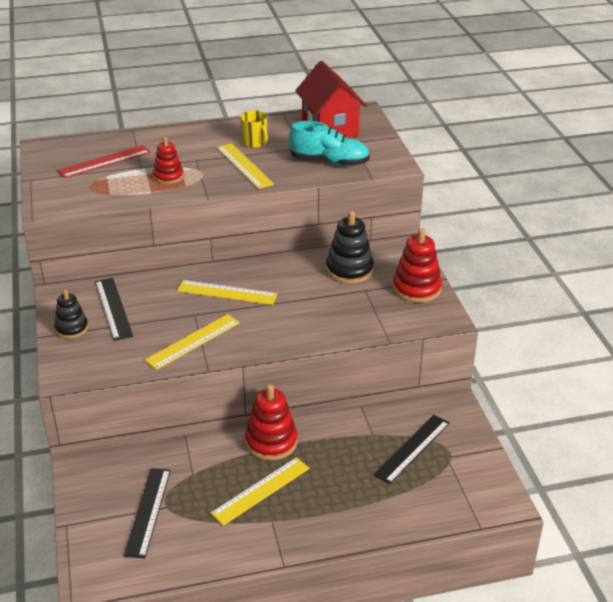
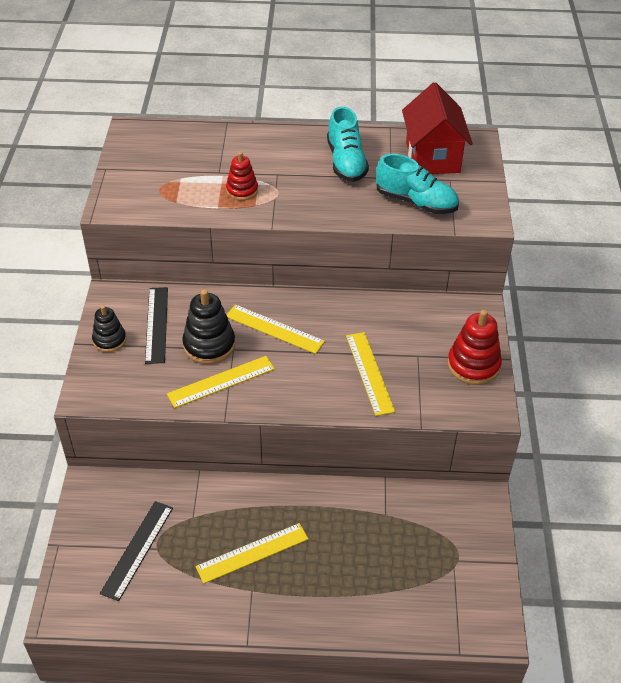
camera: 15 degrees right, 10 degrees up
red ruler [57,145,151,178] -> none
yellow ruler [217,143,274,189] -> yellow ruler moved to [346,332,395,416]
yellow mug [240,110,268,148] -> turquoise shoe [327,107,369,182]
red stacking toy [245,384,298,461] -> none
black stacking toy [326,211,374,284] -> black stacking toy moved to [182,289,235,364]
black ruler [373,415,450,484] -> none

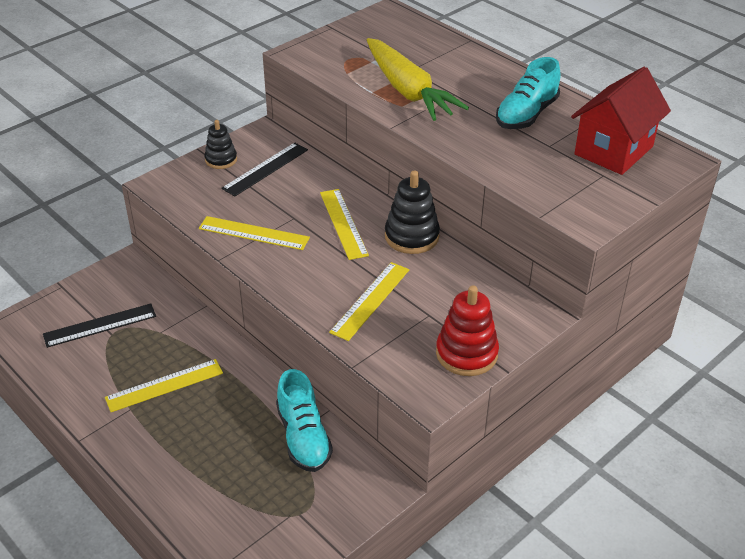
camera: 45 degrees right, 5 degrees down
black stacking toy [182,289,235,364] -> black stacking toy moved to [385,171,440,254]
yellow ruler [196,523,308,584] -> yellow ruler turned 45 degrees counterclockwise [105,359,223,412]
red stacking toy [226,152,258,200] -> yellow carrot [367,38,469,121]
turquoise shoe [376,154,459,214] -> turquoise shoe moved to [276,369,333,472]

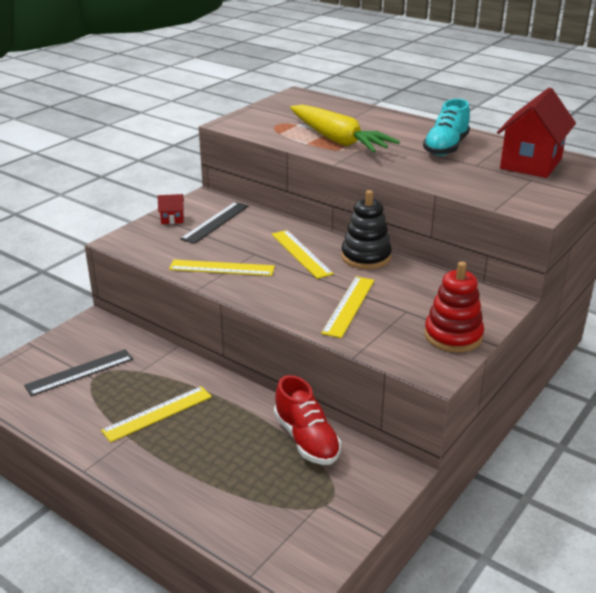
camera: 10 degrees left, 10 degrees down
black stacking toy [204,120,237,169] -> red house [158,194,184,224]
turquoise shoe [276,369,333,472] -> red shoe [274,375,341,465]

